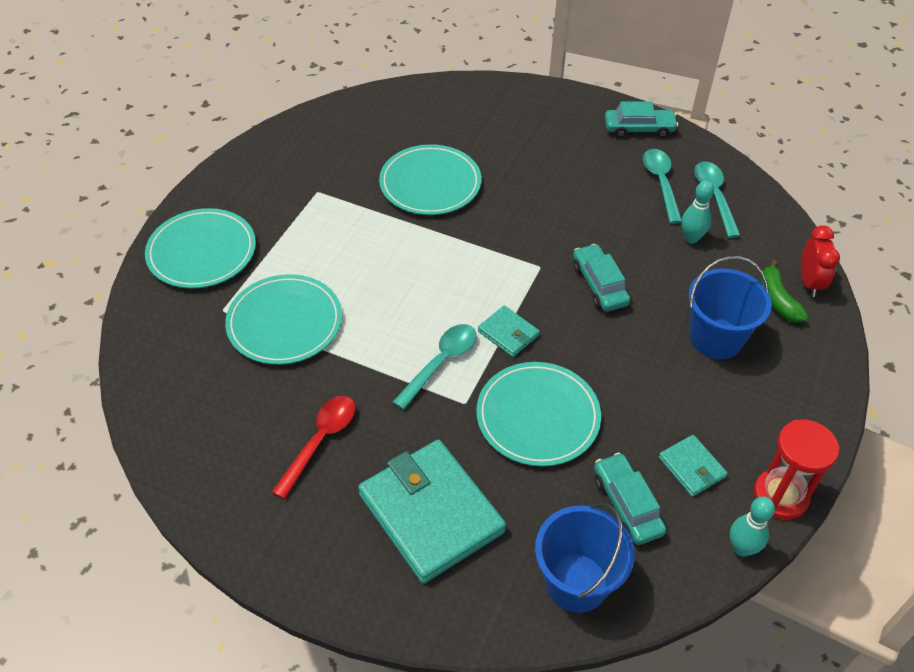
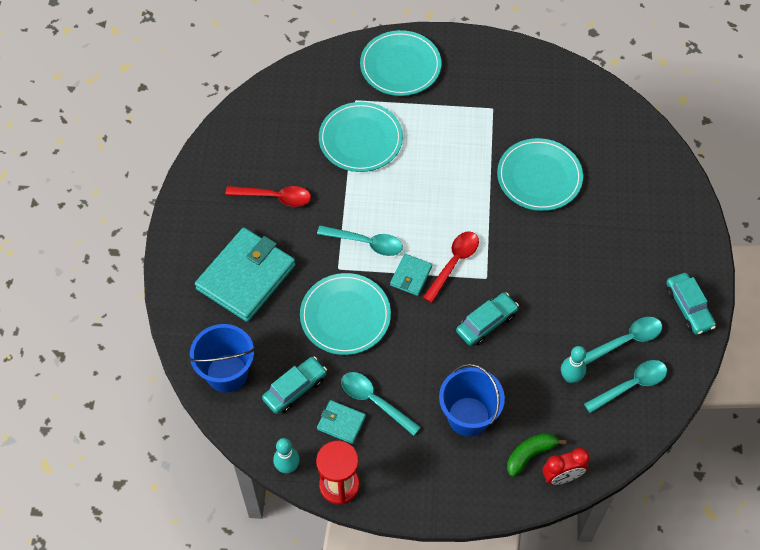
camera: 70 degrees right, 10 degrees up
turquoise wallet [659,435,728,497] -> turquoise wallet turned 75 degrees clockwise [317,400,366,444]
none -> turquoise spoon [341,372,421,436]
none -> red spoon [423,232,479,303]

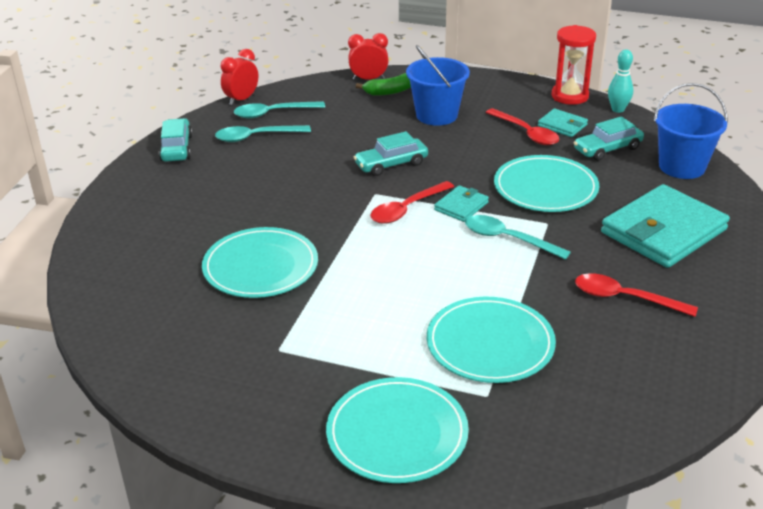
camera: 165 degrees left, 25 degrees down
turquoise spoon [341,372,421,436] -> red spoon [486,108,559,145]
turquoise bowling pin [561,346,586,383] -> none
none -> red clock [221,49,258,105]

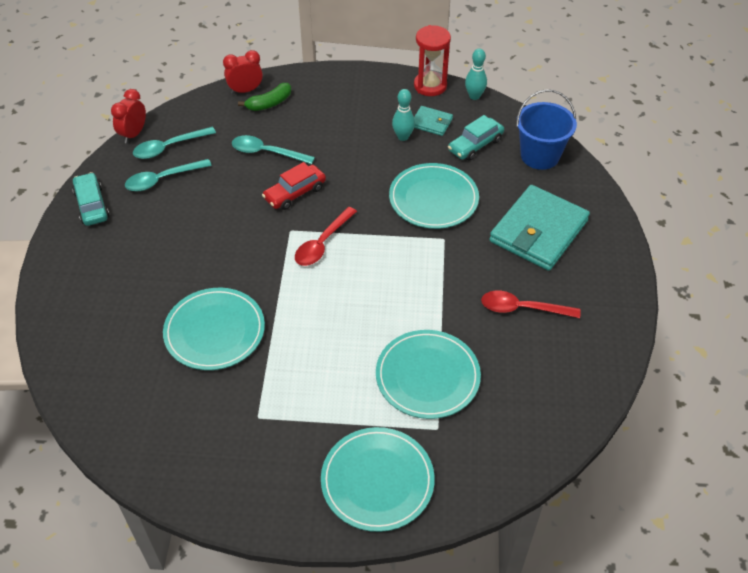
camera: 15 degrees left, 15 degrees up
turquoise car [354,131,428,176] -> red car [262,162,326,210]
blue bucket [406,45,470,126] -> none
turquoise wallet [434,185,489,222] -> none
turquoise spoon [465,215,571,260] -> turquoise spoon moved to [232,135,315,164]
red spoon [486,108,559,145] -> turquoise bowling pin [392,89,415,141]

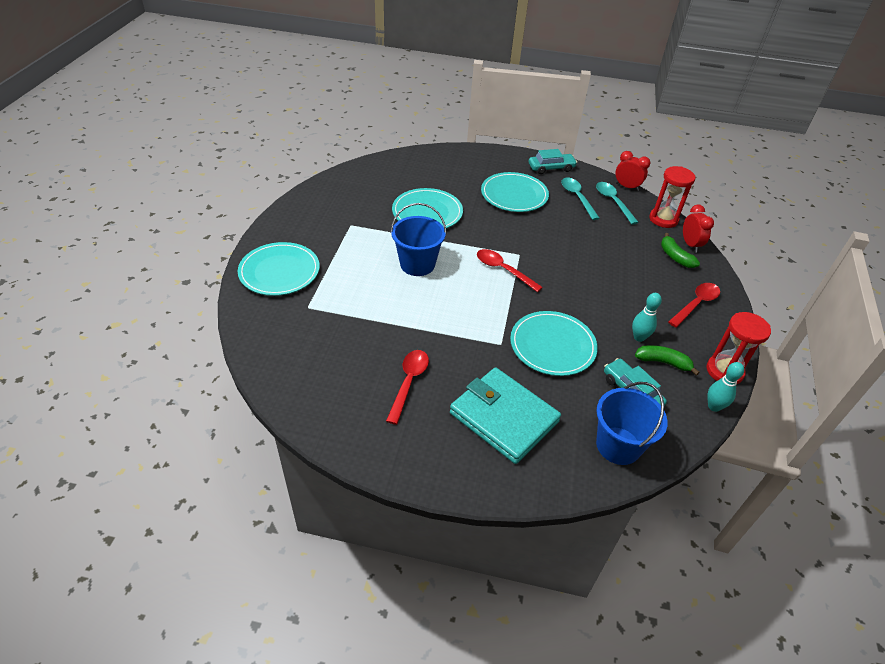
camera: 95 degrees right, 5 degrees down
turquoise spoon [232,135,315,164] -> none
red car [262,162,326,210] -> none
turquoise plate [376,330,481,419] -> turquoise plate moved to [481,172,549,212]
turquoise wallet [414,106,453,136] -> green banana [635,345,700,376]
none -> blue bucket [390,203,447,276]
none -> red hourglass [650,166,696,228]
none -> red spoon [668,283,720,327]

